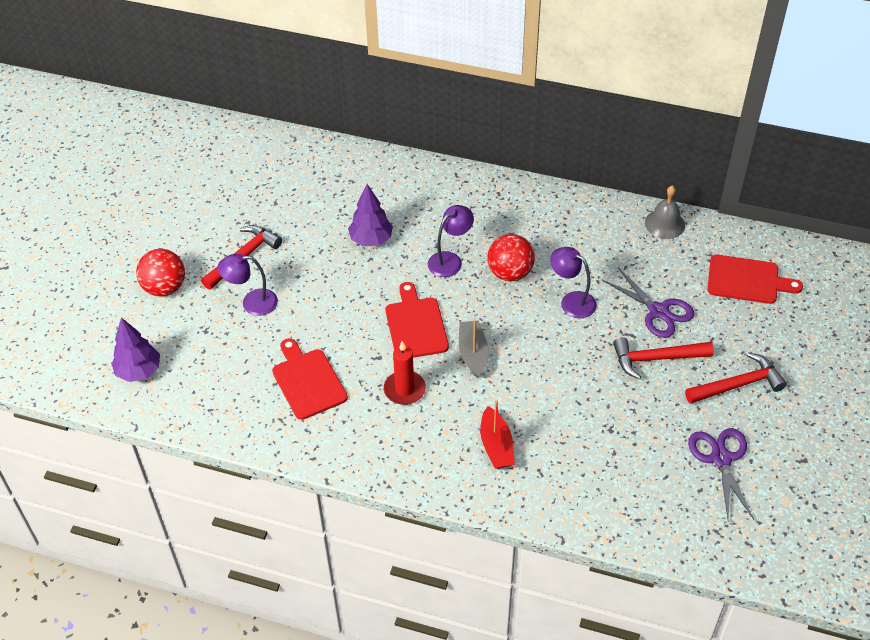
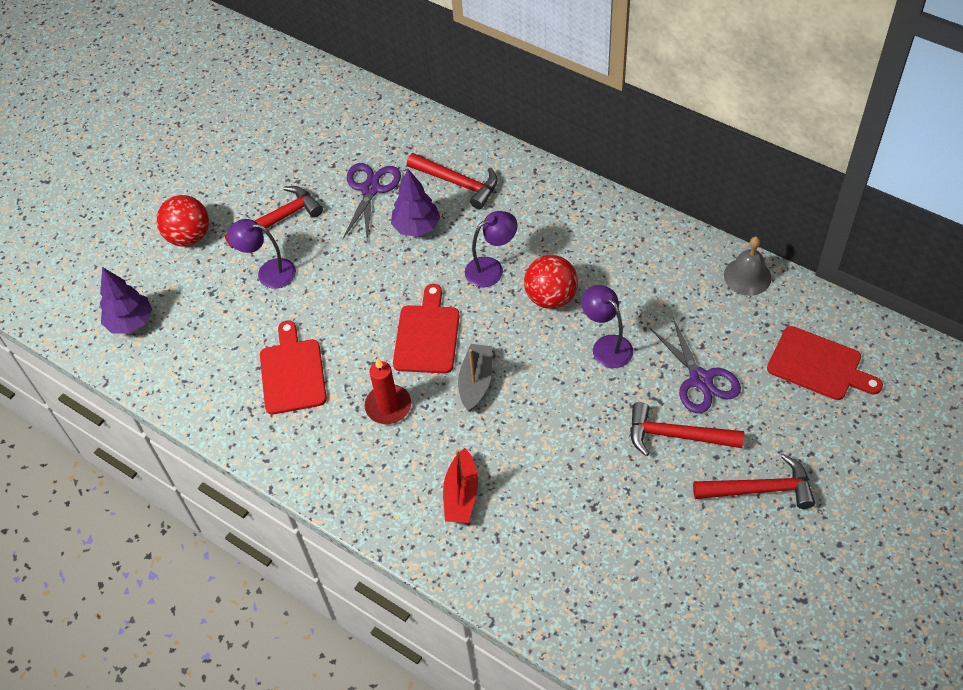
camera: 20 degrees right, 5 degrees up
purple scissors [688,428,754,520] -> purple scissors moved to [343,163,401,240]
none -> red hammer [407,153,498,209]

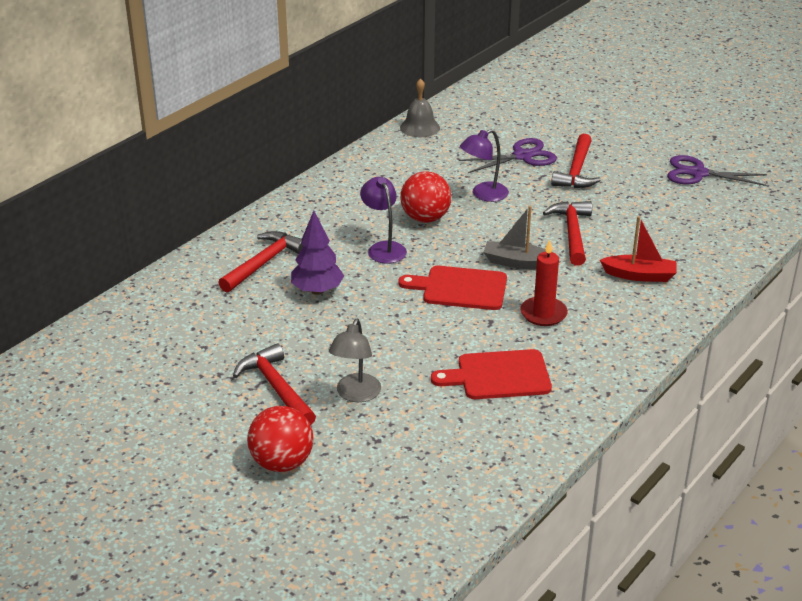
camera: 90 degrees left, 20 degrees down
purple tree [100,267,152,334] -> none
purple lamp [227,219,296,289] -> grey lamp [329,319,381,402]
purple scissors [343,163,401,240] -> purple scissors moved to [667,155,767,186]
red hammer [693,454,815,509] -> red hammer moved to [543,201,592,266]
red cutting board [767,326,883,400] -> none

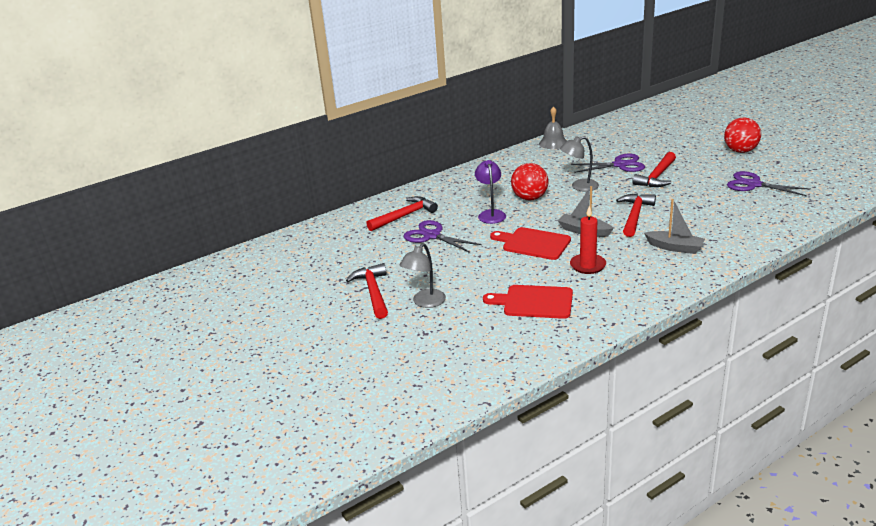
camera: 20 degrees right, 5 degrees down
red ball [247,406,313,472] -> red ball moved to [724,117,761,153]
purple tree [291,211,344,295] -> purple scissors [403,220,482,253]
purple lamp [460,129,509,202] -> grey lamp [560,136,599,192]
red boat [600,216,676,282] -> grey boat [644,199,705,254]

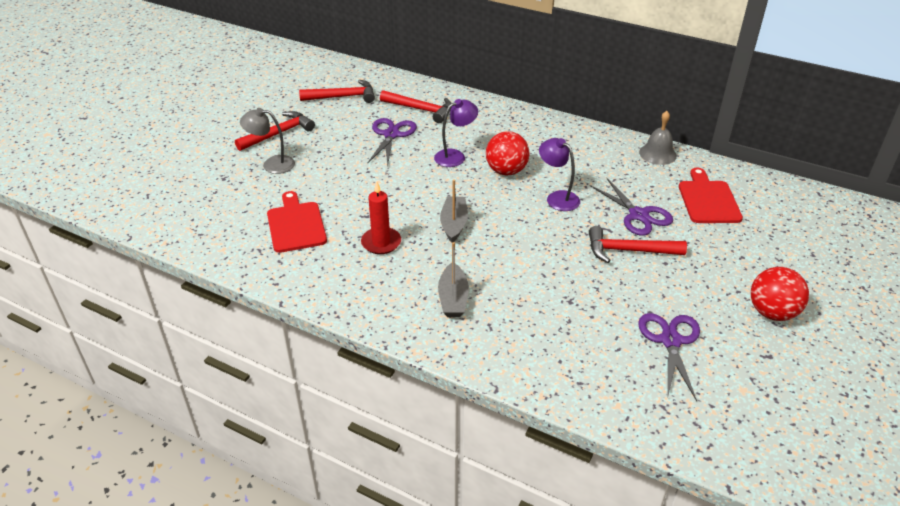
camera: 60 degrees right, 10 degrees up
red cutting board [490,227,571,260] -> red cutting board moved to [679,168,743,223]
grey lamp [560,136,599,192] -> purple lamp [539,138,580,211]
red hammer [616,193,656,237] -> red hammer moved to [299,80,375,103]

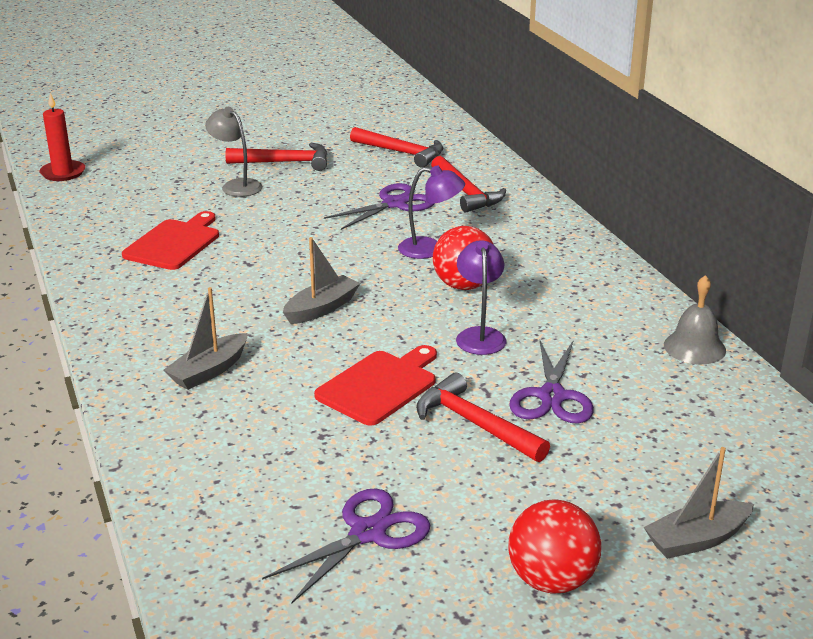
camera: 40 degrees right, 10 degrees down
red candle [361,181,401,254] -> red candle moved to [40,93,85,181]
red cutting board [679,168,743,223] -> red cutting board moved to [314,345,437,426]
none -> grey boat [643,447,754,559]

